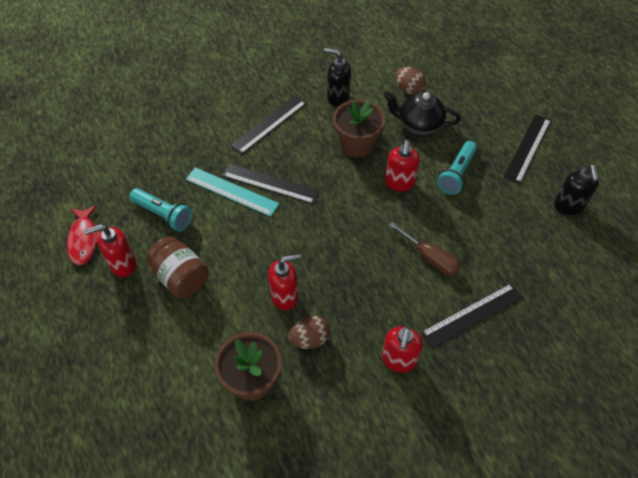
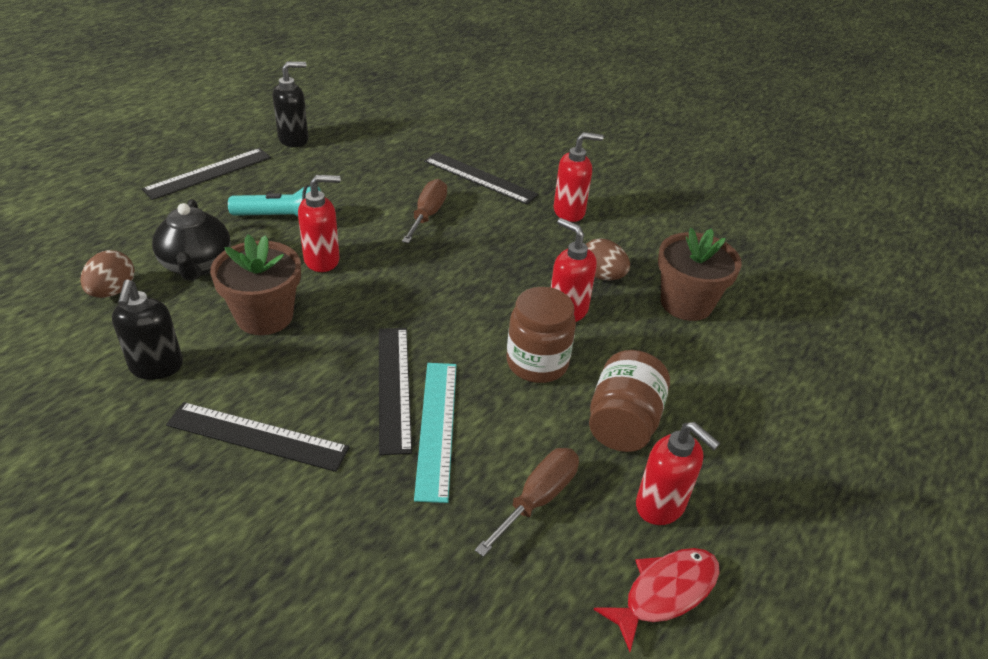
camera: 120 degrees left, 15 degrees down
turquoise flashlight [129,188,192,231] -> brown screwdriver [475,448,579,557]
black ruler [503,114,551,184] -> black ruler turned 45 degrees counterclockwise [142,148,271,200]
none -> brown jar [506,287,576,383]

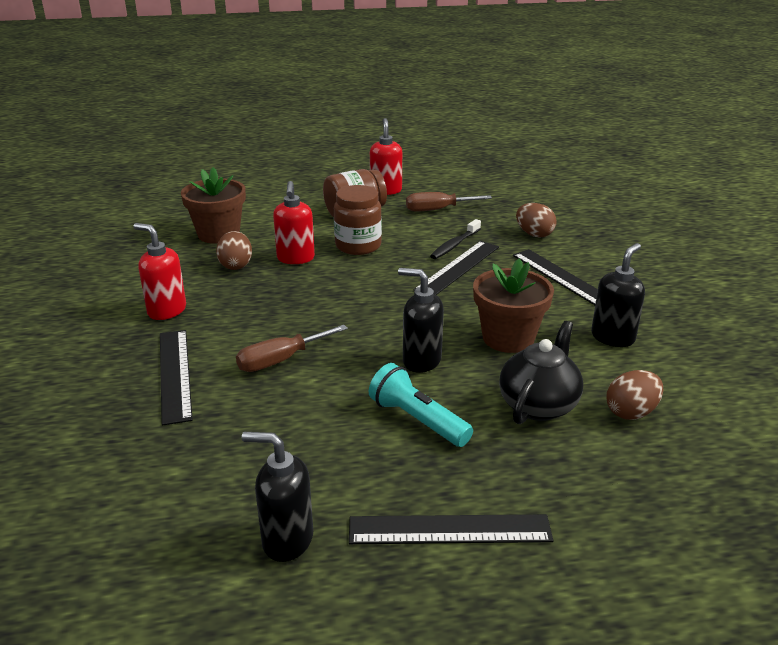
camera: 135 degrees left, 10 degrees down
red soap dispenser [298,175,340,272] -> black soap dispenser [398,268,444,373]
turquoise ruler [414,363,457,503] -> black toothbrush [430,219,481,259]
red fish [594,548,719,652] -> none
none -> brown egg [516,203,557,237]

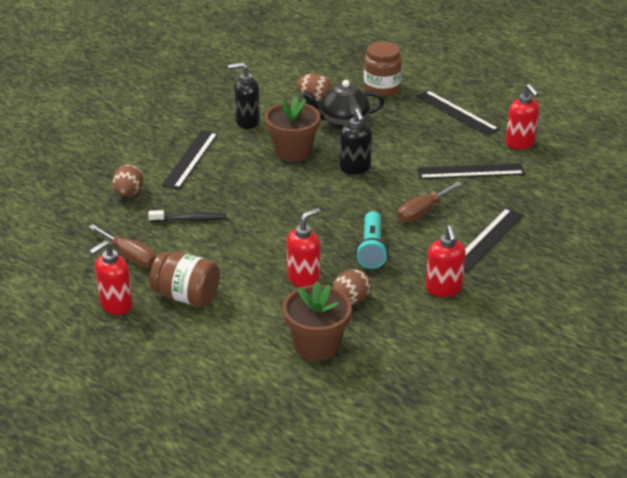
camera: 130 degrees left, 5 degrees up
brown screwdriver [236,325,348,372] -> brown screwdriver turned 120 degrees clockwise [397,181,462,223]
black soap dispenser [242,432,313,562] -> red soap dispenser [506,84,539,149]
brown jar [334,185,382,255] -> brown jar moved to [364,41,402,97]
turquoise flashlight [369,363,473,447] -> turquoise flashlight moved to [356,211,388,269]
black ruler [414,241,499,295] -> black ruler moved to [417,163,525,179]

